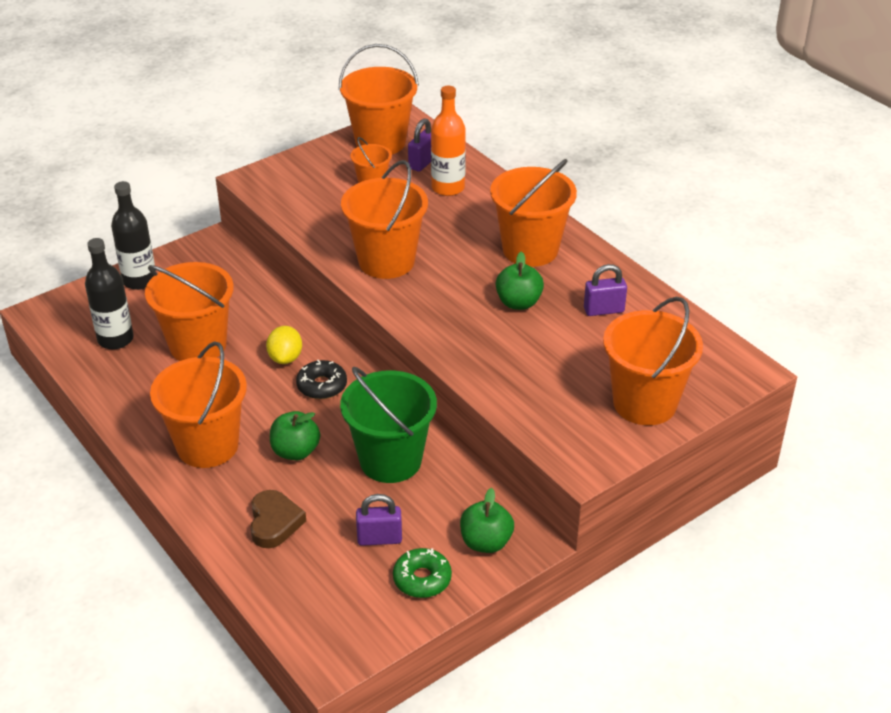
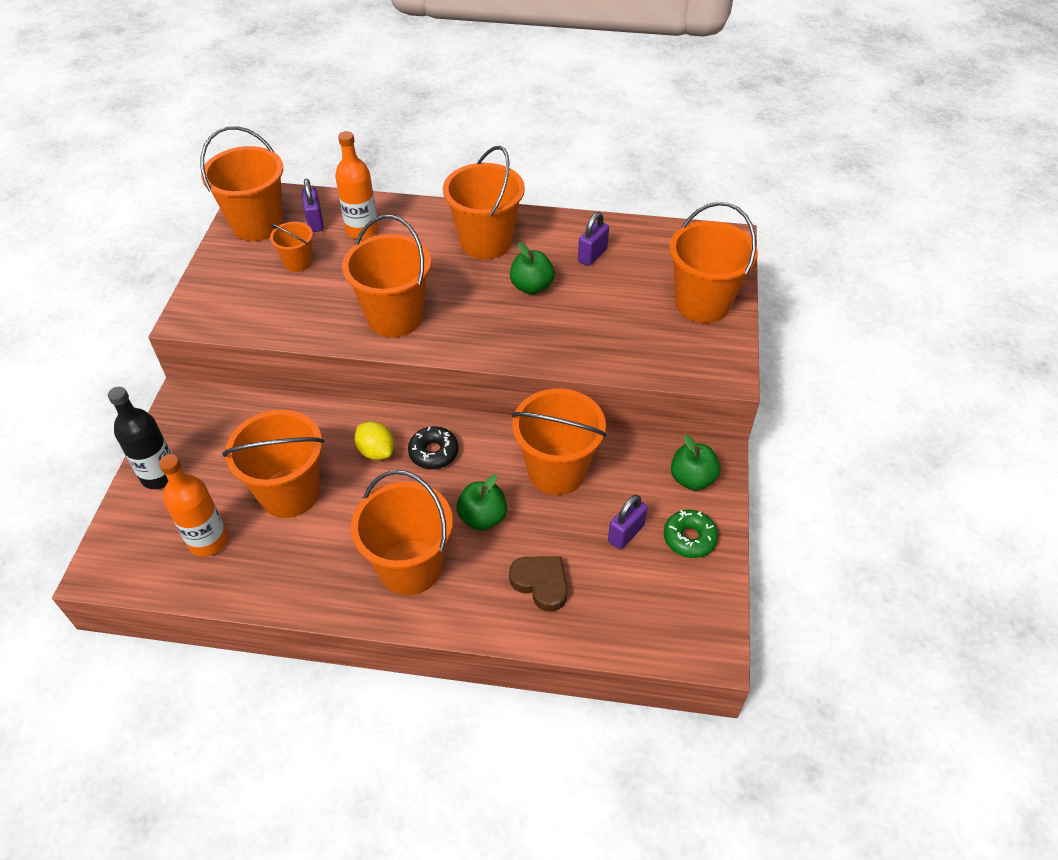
camera: 45 degrees left, 10 degrees up
black bottle [85,238,134,349] -> orange bottle [159,454,228,556]
green bucket [340,367,437,483] -> orange bucket [511,388,607,495]

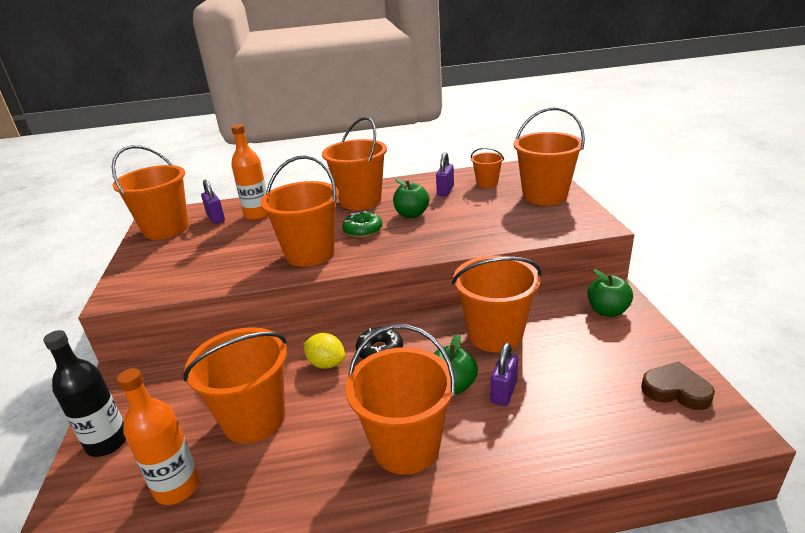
camera: 15 degrees left, 20 degrees down
orange bucket [270,222,313,272] -> orange bucket moved to [471,148,504,188]
brown heart [509,557,568,612] -> brown heart moved to [641,361,715,410]
purple padlock [608,495,648,550] -> purple padlock moved to [491,342,518,406]
green donut [664,510,718,558] -> green donut moved to [342,211,382,238]

